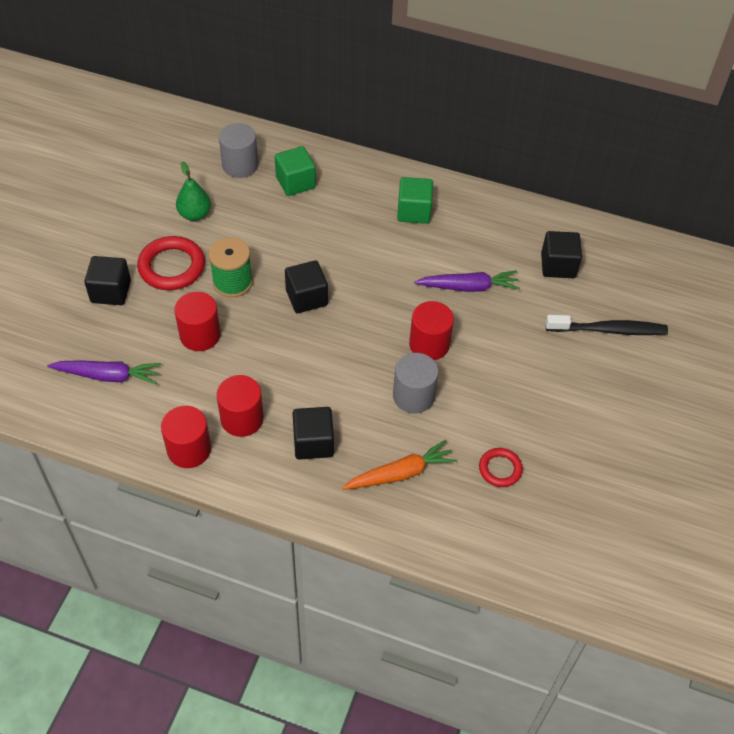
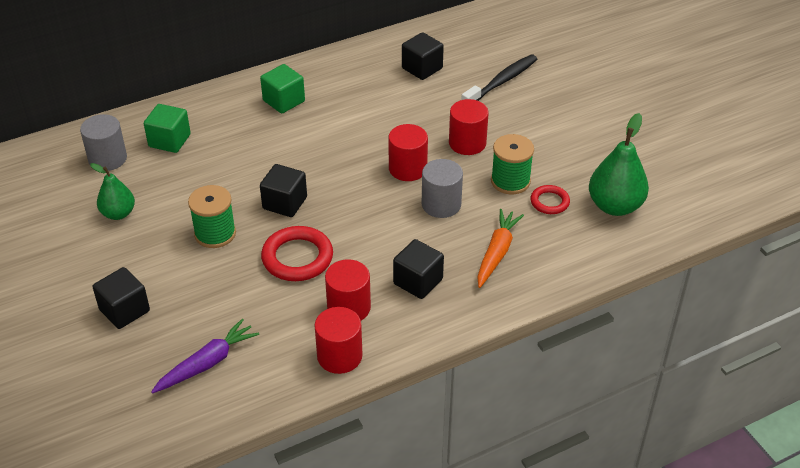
camera: 45 degrees left, 10 degrees down
red ring [137,236,205,290] -> red ring moved to [261,226,333,281]
red cylinder [174,292,221,351] -> red cylinder moved to [449,99,489,155]
purple carrot [414,270,520,292] -> none
none -> green spool [491,134,534,194]
none -> green pear [589,113,649,216]

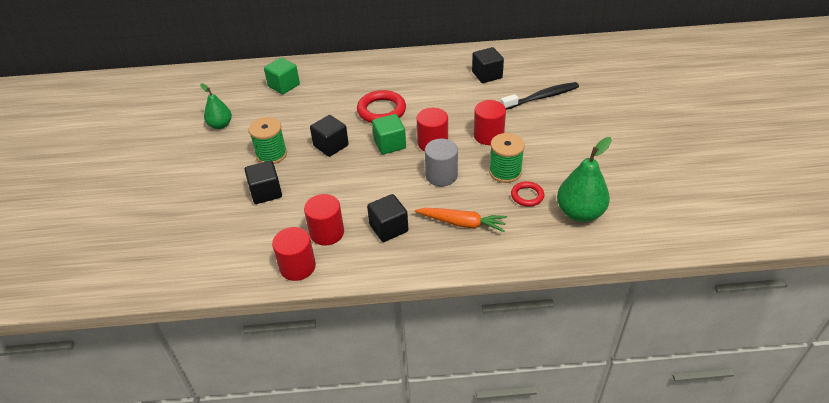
camera: 25 degrees right, 0 degrees up
grey cylinder [80,114,127,171] -> none
black cube [93,267,150,329] -> black cube moved to [244,161,282,204]
purple carrot [151,318,259,394] -> none
green cube [260,64,305,114] -> green cube moved to [372,114,406,154]
red ring [261,226,333,281] -> red ring moved to [357,90,406,123]
orange carrot [477,209,524,288] -> orange carrot turned 60 degrees clockwise [415,208,507,232]

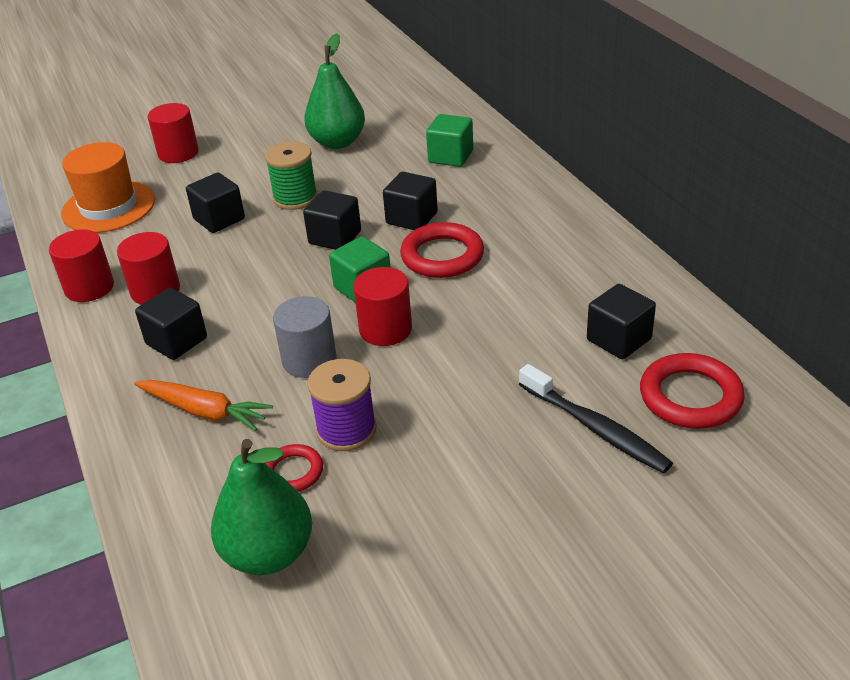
camera: 70 degrees right, 5 degrees down
green pear [200,83,232,129] -> green pear [304,33,365,149], size x1.59
orange carrot [415,208,507,232] -> orange carrot turned 60 degrees counterclockwise [134,380,273,431]
red cylinder [474,100,506,145] -> red cylinder moved to [148,103,199,163]
green spool [489,133,525,183] -> purple spool [307,359,377,451]
none -> orange hat [61,142,155,233]
none -> black cube [383,172,438,230]
none -> red ring [640,353,745,429]

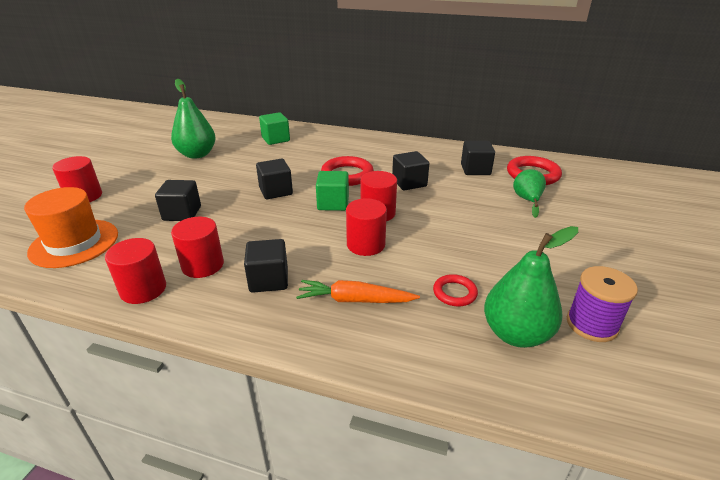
camera: 50 degrees left, 5 degrees down
orange carrot [134,380,273,431] -> orange carrot turned 150 degrees counterclockwise [296,280,420,303]
green spool [265,141,318,210] -> none
grey cylinder [273,296,337,378] -> red cylinder [346,198,387,256]
purple spool [307,359,377,451] -> purple spool moved to [567,266,638,342]
black cube [383,172,438,230] -> black cube moved to [392,151,429,191]
black toothbrush [519,364,673,474] -> green pear [513,169,546,218]

